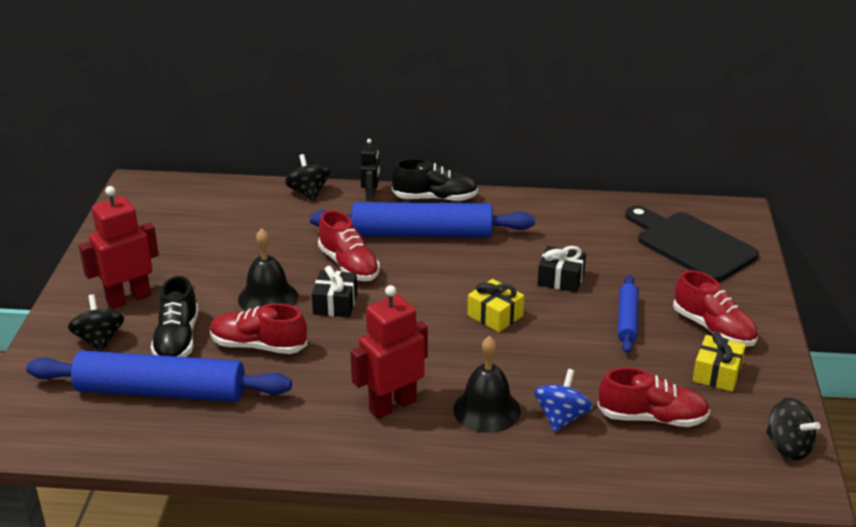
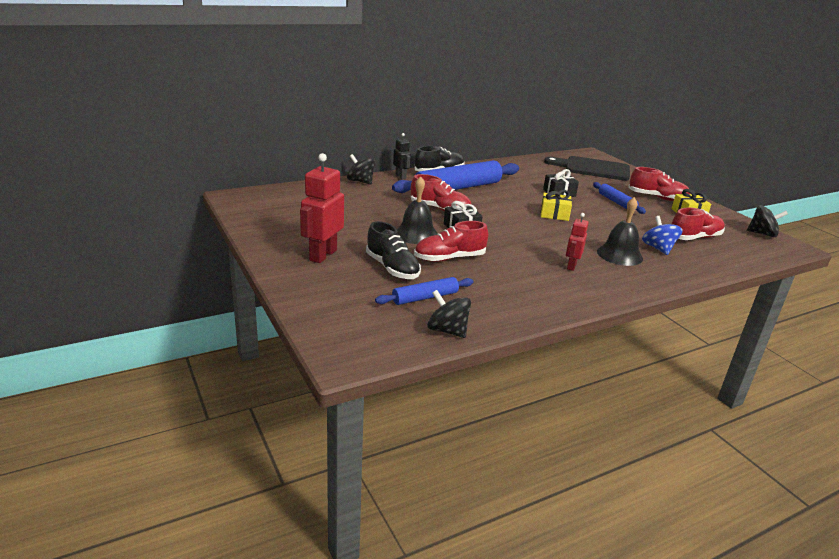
camera: 35 degrees left, 5 degrees down
blue rolling pin [26,351,292,402] -> blue rolling pin [375,277,474,305], size x0.51
black spinning top [68,294,125,352] -> black spinning top moved to [427,290,471,338]
red robot [350,285,428,419] -> red robot [566,213,589,271], size x0.56

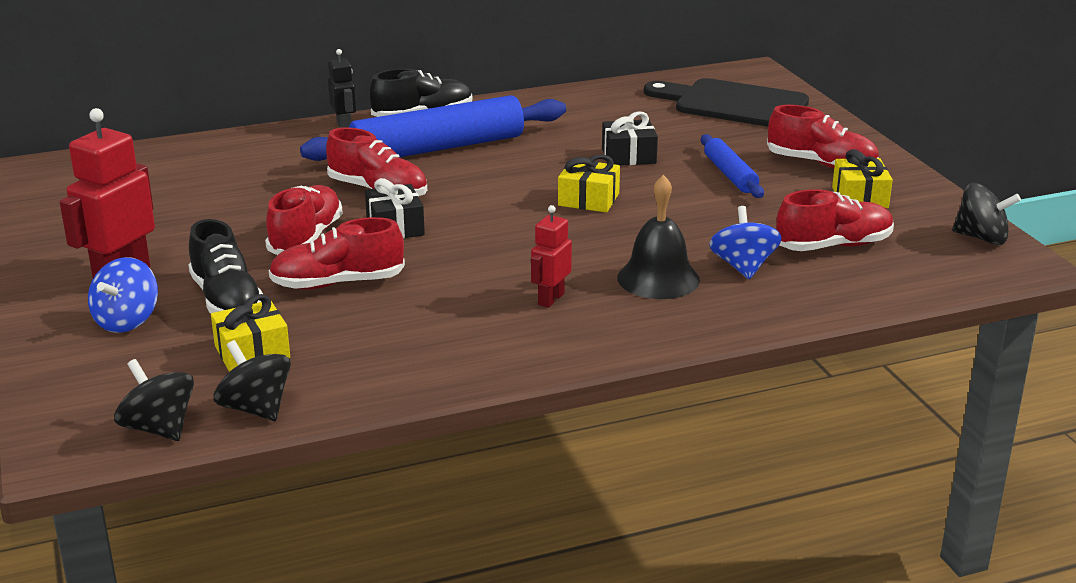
camera: 10 degrees right, 0 degrees up
black spinning top [347,154,375,184] -> black spinning top moved to [114,359,194,441]
blue rolling pin [375,277,474,305] -> yellow gift [211,294,290,372]
black bell [397,176,438,244] -> red shoe [265,185,343,255]
none -> blue spinning top [88,257,158,333]

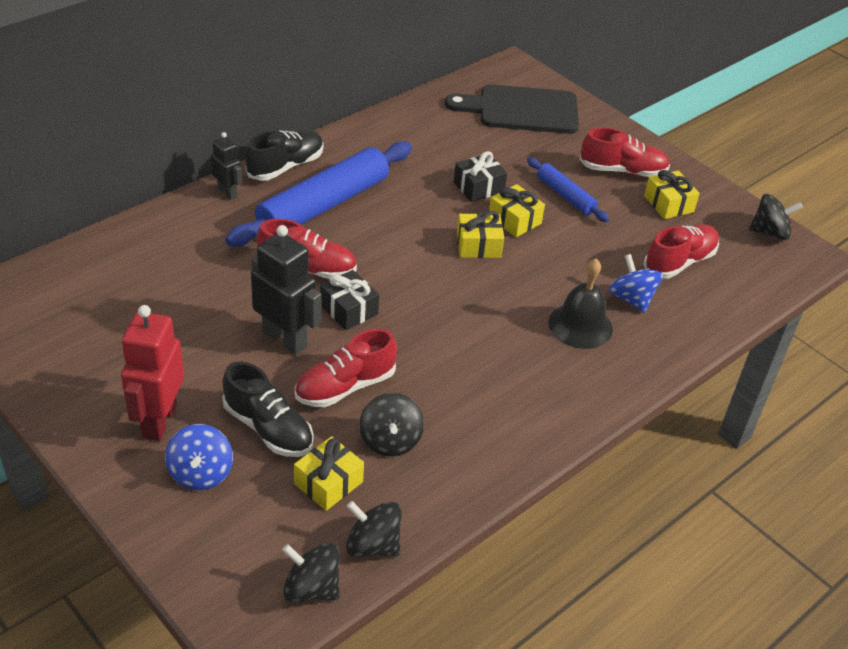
camera: 25 degrees left, 15 degrees up
red shoe [265,185,343,255] -> black robot [251,225,321,355]
red robot [531,205,572,308] -> none
none -> black spinning top [360,393,424,457]
none -> yellow gift [489,184,545,237]

